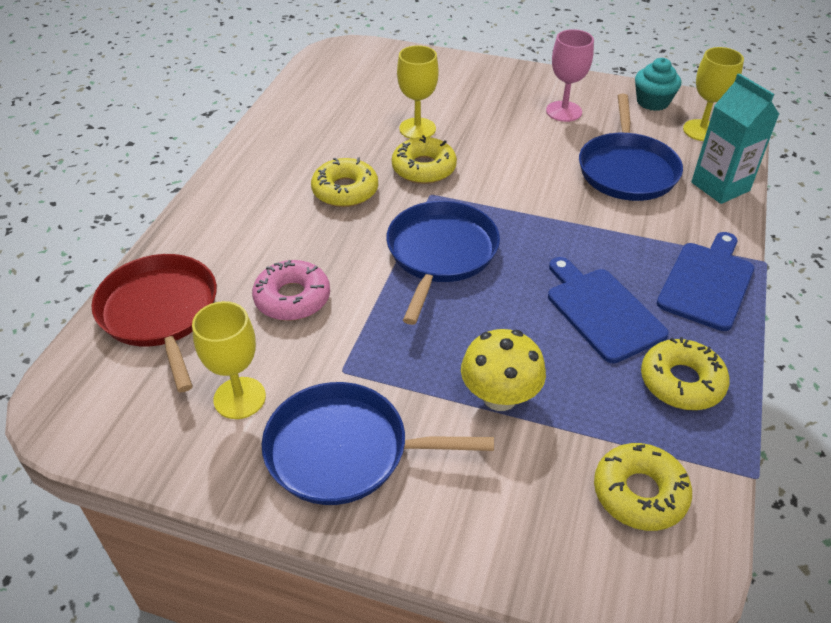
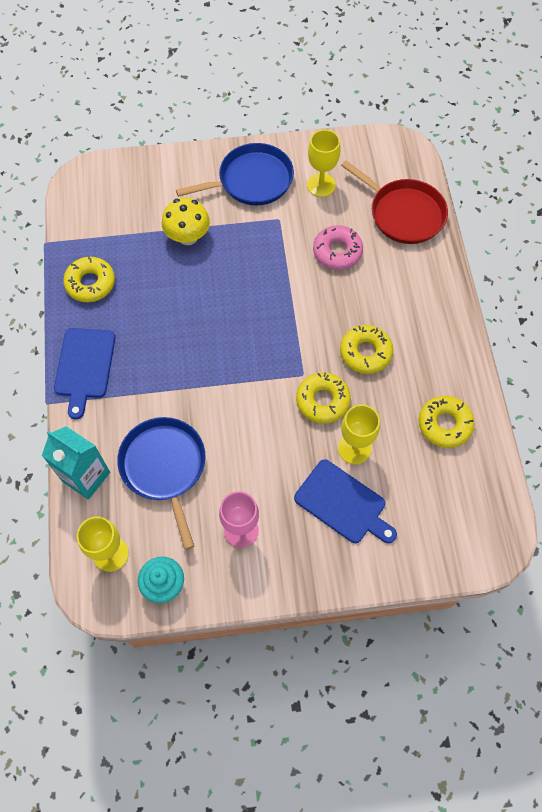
camera: 155 degrees right, 20 degrees up
blue pan [386,201,500,325] -> none
blue cutting board [548,257,669,363] -> blue cutting board moved to [294,460,397,543]
yellow donut [594,443,692,531] -> yellow donut moved to [419,396,475,448]

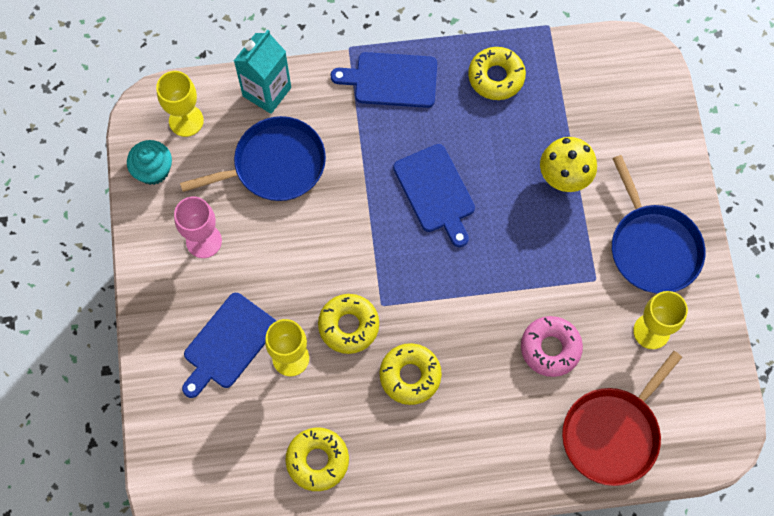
camera: 90 degrees right, 5 degrees up
none -> blue cutting board [393,144,475,247]

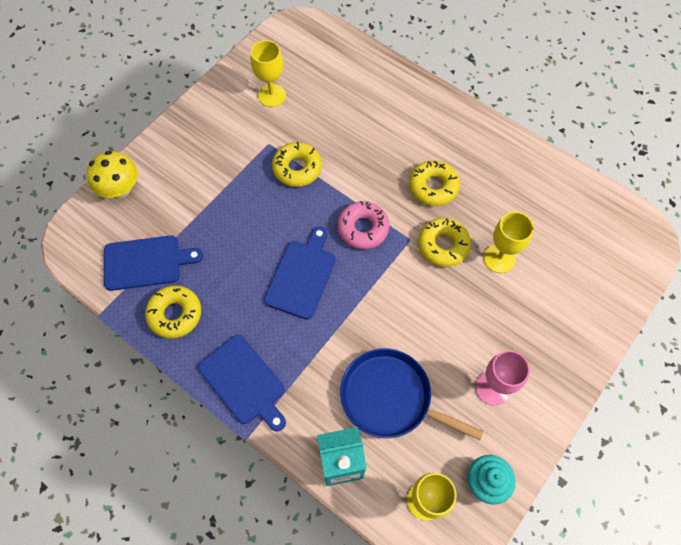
camera: 135 degrees left, 5 degrees down
blue cutting board [182,293,276,398] -> blue cutting board moved to [104,235,203,291]
yellow donut [285,428,349,491] -> yellow donut moved to [272,142,322,187]
pink donut [521,316,583,377] -> pink donut moved to [338,201,389,249]
yellow mushroom [540,137,597,192] -> yellow mushroom moved to [87,151,138,198]
red pan [562,351,682,486] -> none
blue pan [612,155,705,293] -> none

